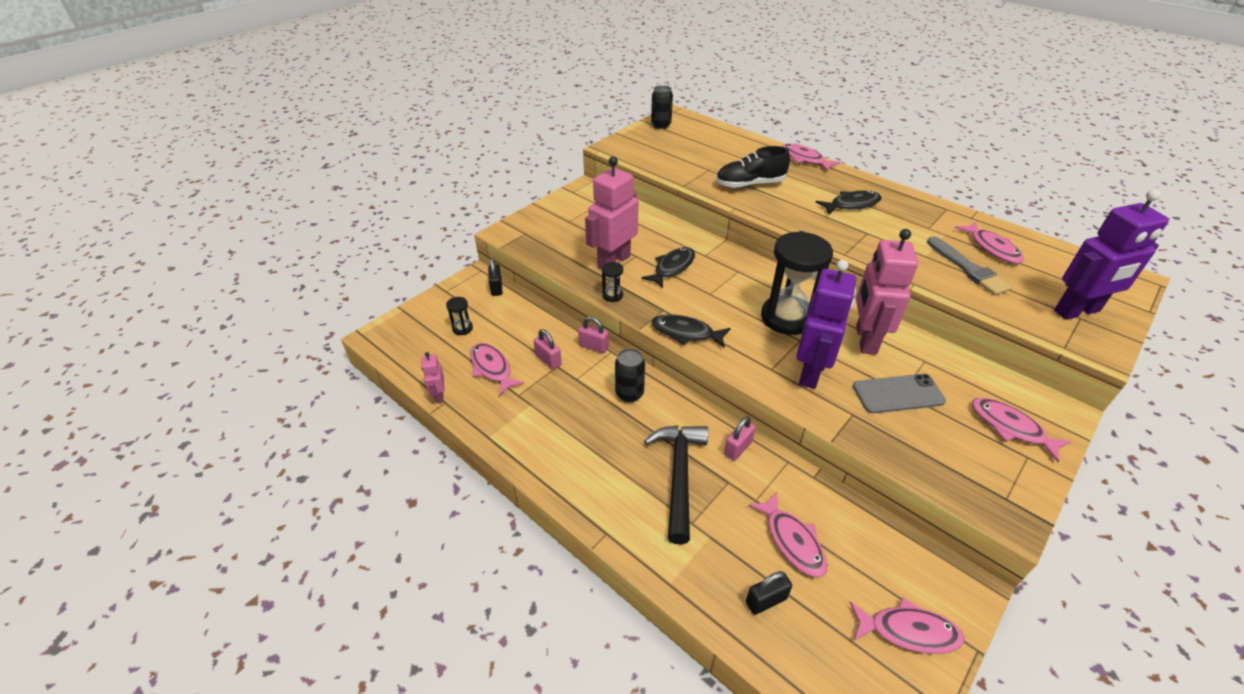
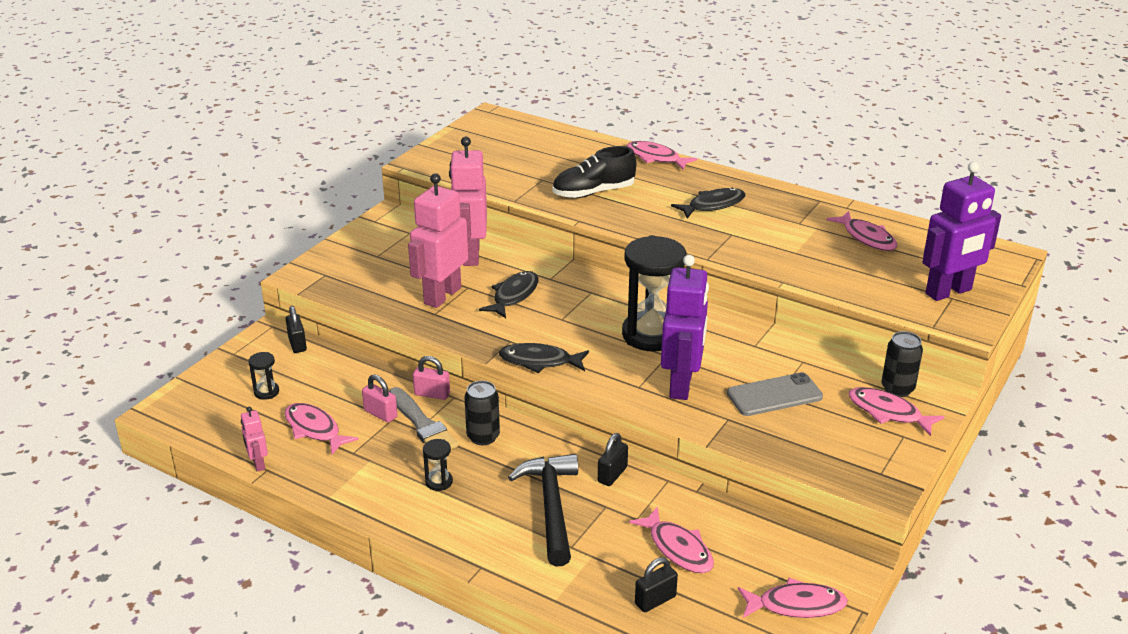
camera: 10 degrees left, 10 degrees down
black hourglass [602,262,623,302] -> black hourglass moved to [423,439,453,491]
black can [651,85,673,129] -> black can moved to [881,331,923,397]
pink padlock [724,416,756,461] -> black padlock [598,433,628,486]
pink robot [856,229,918,355] -> pink robot moved to [449,137,487,266]
grey brush [927,236,1012,295] -> grey brush moved to [389,387,458,449]

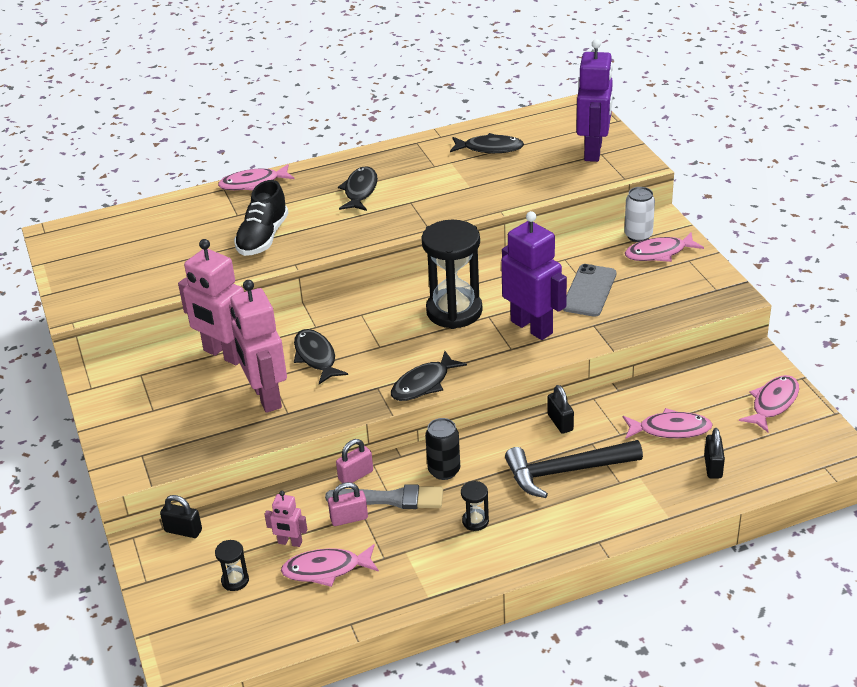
camera: 50 degrees left, 5 degrees up
pink robot [241,407,268,472] -> pink robot moved to [264,491,307,547]
black hammer [508,454,578,566] -> black hammer turned 45 degrees counterclockwise [505,440,643,498]
pink fish [826,211,897,251] -> black fish [450,133,524,153]
black can [881,331,923,397] -> white can [624,187,655,242]

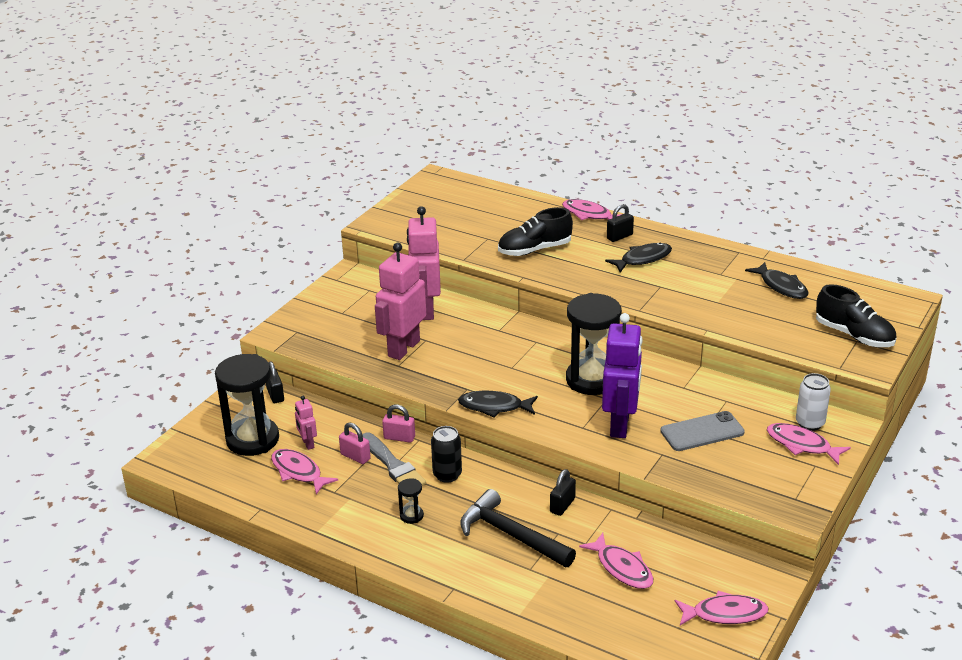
camera: 50 degrees right, 5 degrees down
black hourglass [215,540,249,591] -> black hourglass [215,354,279,456], size x2.40
black fish [294,329,348,384] -> none
purple robot [576,39,613,162] -> black shoe [816,284,897,347]
black padlock [704,428,725,478] -> black padlock moved to [607,204,634,242]

